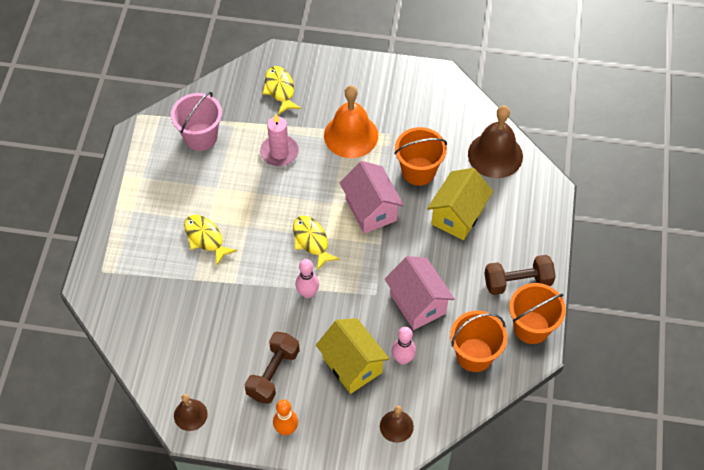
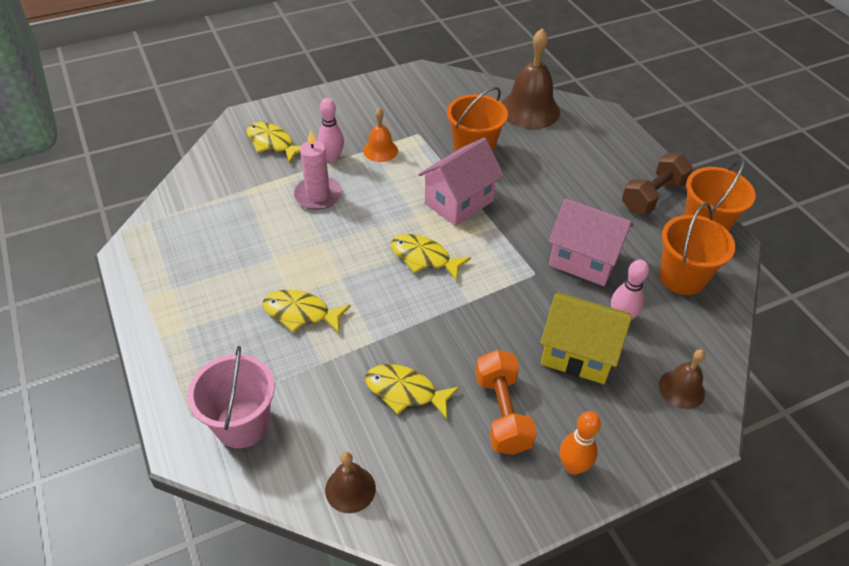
camera: 35 degrees left, 10 degrees down
pink bucket [171,92,222,151] -> pink bucket moved to [187,346,275,448]
brown bell [174,394,208,431] -> brown bell moved to [325,452,376,513]
brown dumbbell [244,332,300,404] -> orange dumbbell [476,350,537,455]
pink bowling pin [296,259,319,298] -> pink bowling pin moved to [318,98,344,162]
orange bell [324,85,378,158] -> orange bell [363,108,398,162], size x0.54
pink house [340,161,404,234] -> pink house turned 75 degrees counterclockwise [418,138,504,226]
yellow house [427,168,493,240] -> none
none -> yellow fish [365,364,460,419]

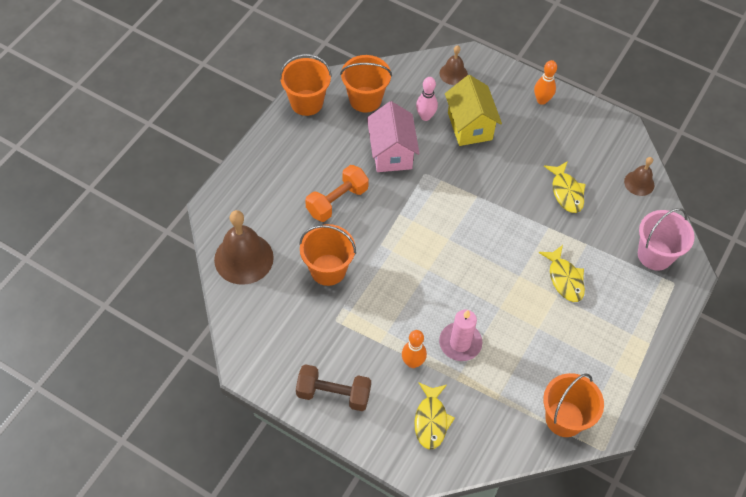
camera: 125 degrees left, 10 degrees up
pink bowling pin [318,98,344,162] -> orange bowling pin [402,330,427,368]
orange bell [363,108,398,162] -> none
yellow fish [391,234,471,281] -> none
pink house [418,138,504,226] -> none
orange dumbbell [476,350,537,455] -> orange dumbbell moved to [305,165,369,222]
brown dumbbell [622,153,693,215] -> brown dumbbell moved to [296,364,371,411]
none -> orange bucket [543,373,604,437]

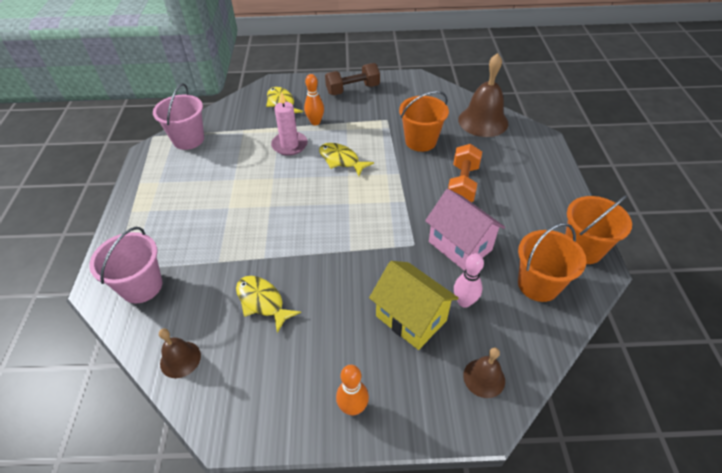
camera: 150 degrees right, 10 degrees down
yellow fish [539,245,585,302] -> yellow fish moved to [319,143,374,176]
orange bucket [543,373,604,437] -> pink bucket [153,83,204,150]

